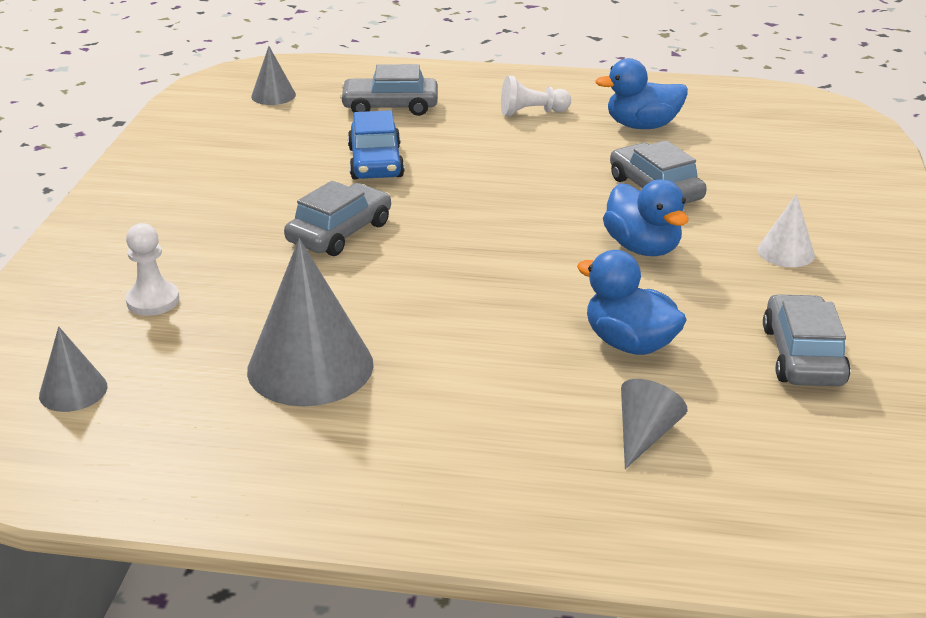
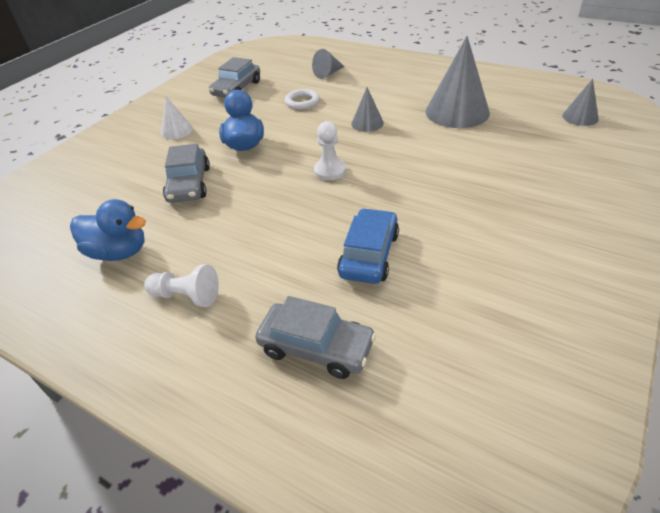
camera: 155 degrees left, 10 degrees up
white pawn [126,223,179,316] -> white pawn moved to [314,121,346,181]
grey cone [251,46,296,105] -> grey cone moved to [351,87,384,132]
grey car [284,181,391,256] -> none
blue duck [577,250,687,355] -> white ring [285,89,319,109]

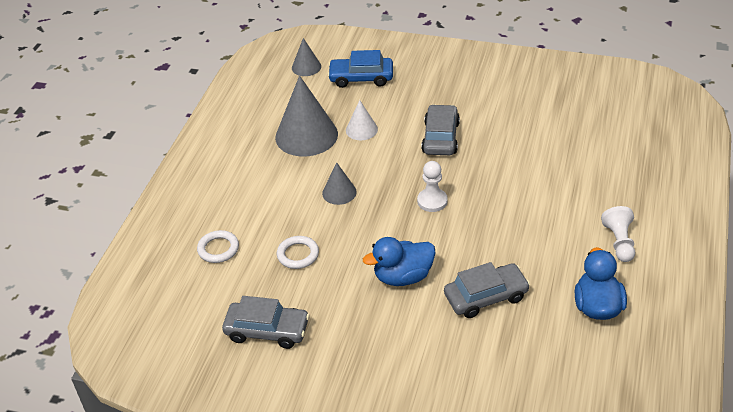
camera: 105 degrees left, 0 degrees up
white cone [161,96,193,139] -> white cone moved to [346,100,378,140]
grey car [255,296,376,379] -> grey car moved to [421,104,460,155]
grey cone [312,49,345,79] -> white ring [197,230,239,263]
blue car [337,208,399,284] -> blue car moved to [328,50,393,88]

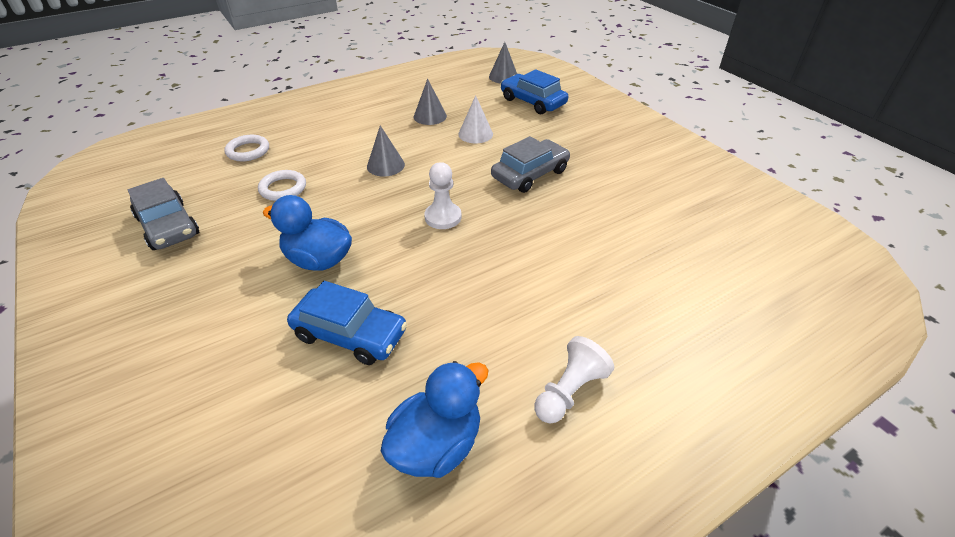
camera: 40 degrees right, 0 degrees up
grey cone [275,75,338,157] -> grey cone [414,78,447,125], size x0.51
grey car [444,262,530,318] -> blue car [287,281,407,365]

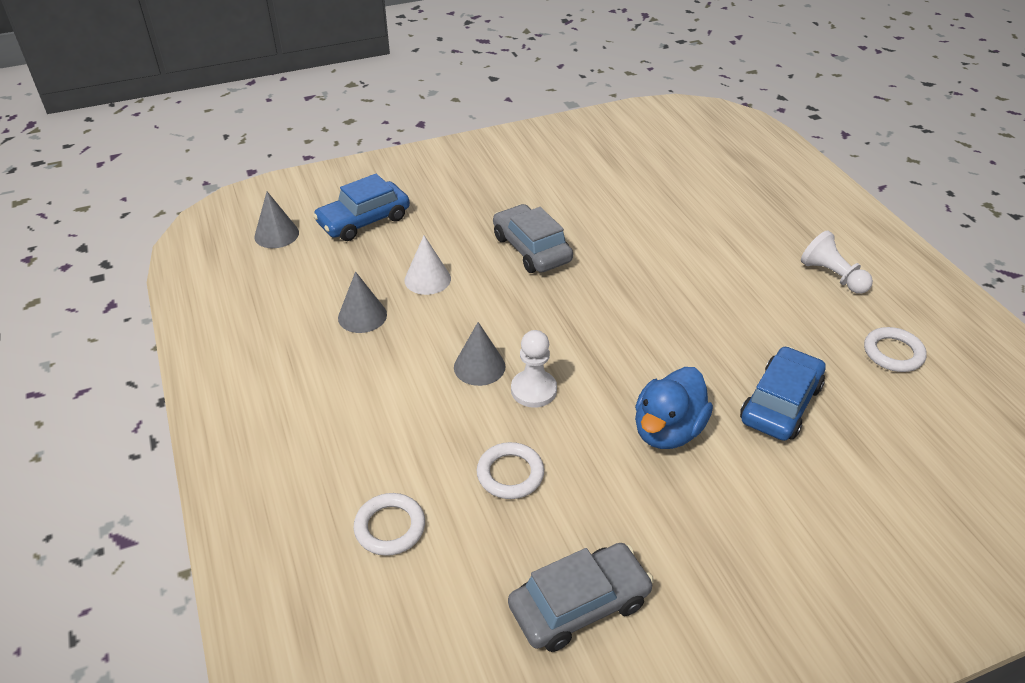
camera: 80 degrees left, 0 degrees up
blue duck [381,361,488,478] -> white ring [864,327,927,372]
white pawn [424,162,461,229] -> white pawn moved to [511,330,557,408]

